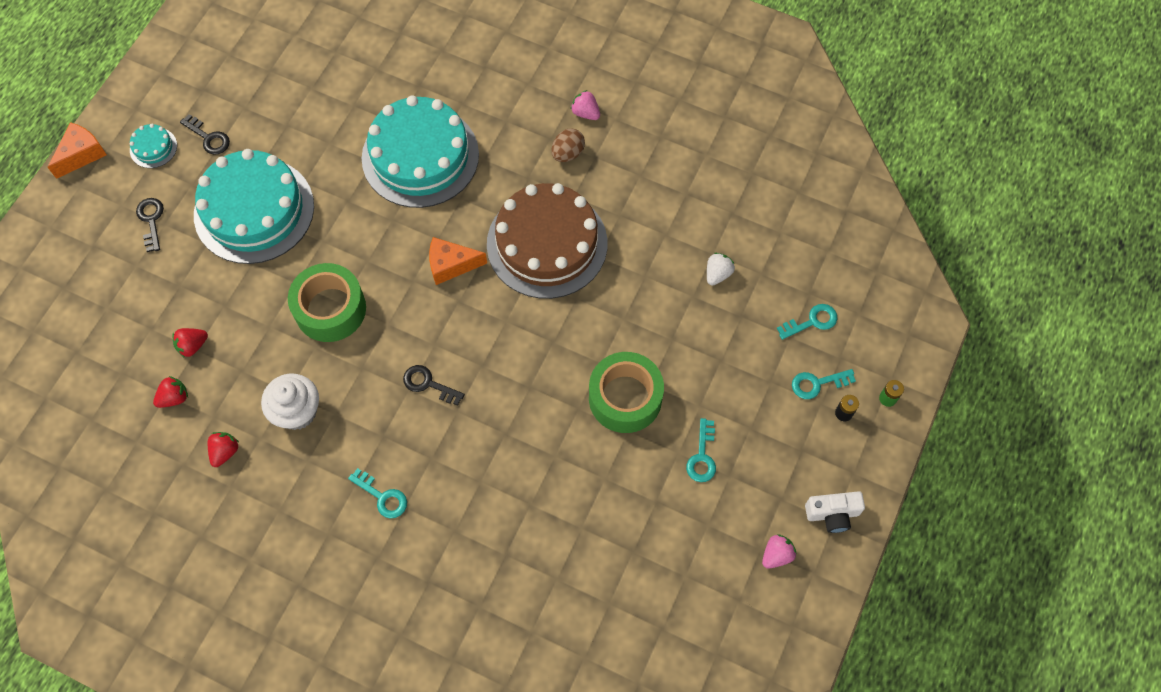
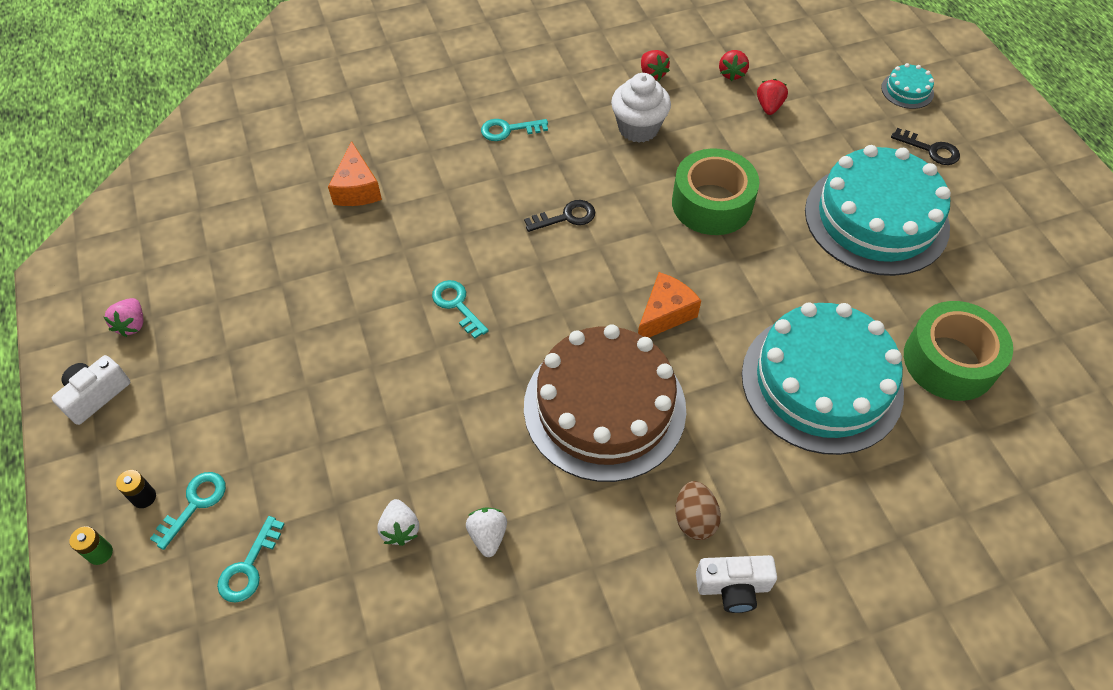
camera: 135 degrees right, 10 degrees down
orange cheese [48,122,107,179] -> orange cheese moved to [328,141,382,206]
turquoise cake [130,124,177,168] -> turquoise cake moved to [881,63,934,109]
black key [180,114,230,155] -> none
pink strawberry [570,90,600,120] -> white camera [696,555,777,613]
green tape [589,352,664,433] -> green tape moved to [904,301,1013,401]
turquoise key [686,418,716,482] -> turquoise key moved to [432,280,489,339]
none -> white strawberry [466,508,507,557]

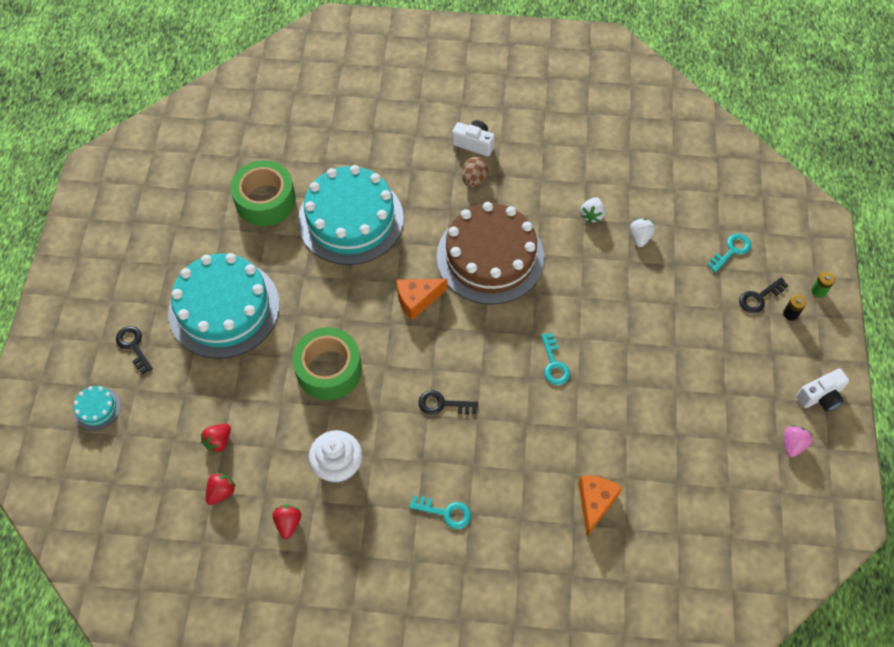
camera: 155 degrees left, 5 degrees up
turquoise key [150,472,226,550] -> black key [739,277,789,313]

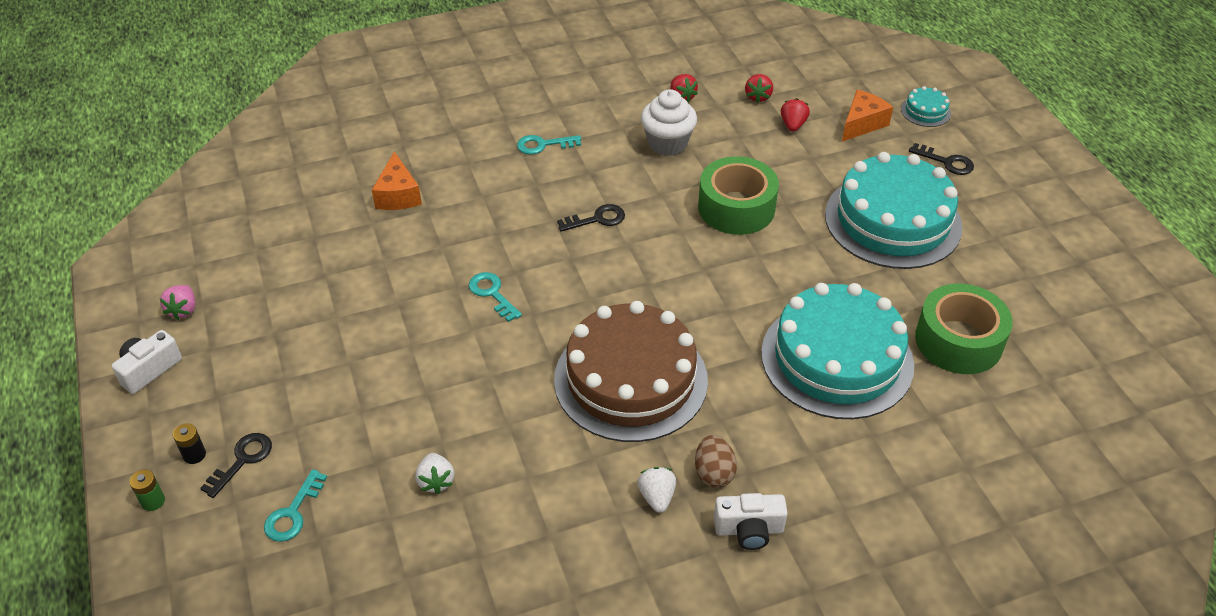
camera: 155 degrees right, 15 degrees down
orange cheese [397,279,448,320] -> orange cheese moved to [842,90,893,142]
white strawberry [580,197,605,223] -> white strawberry moved to [637,467,676,513]

